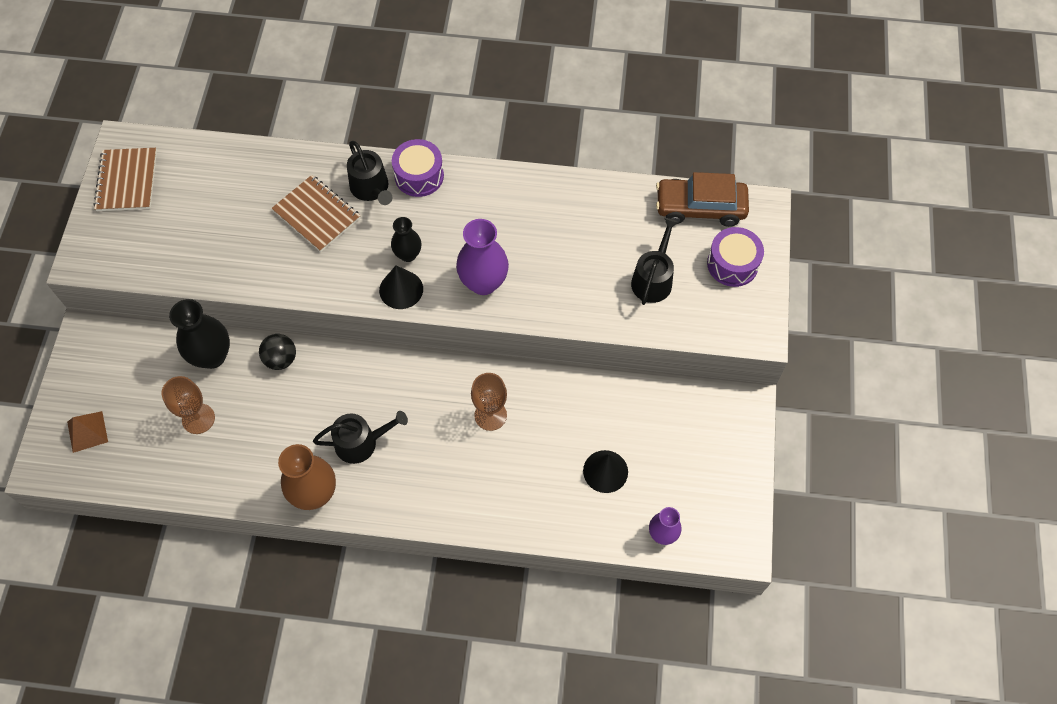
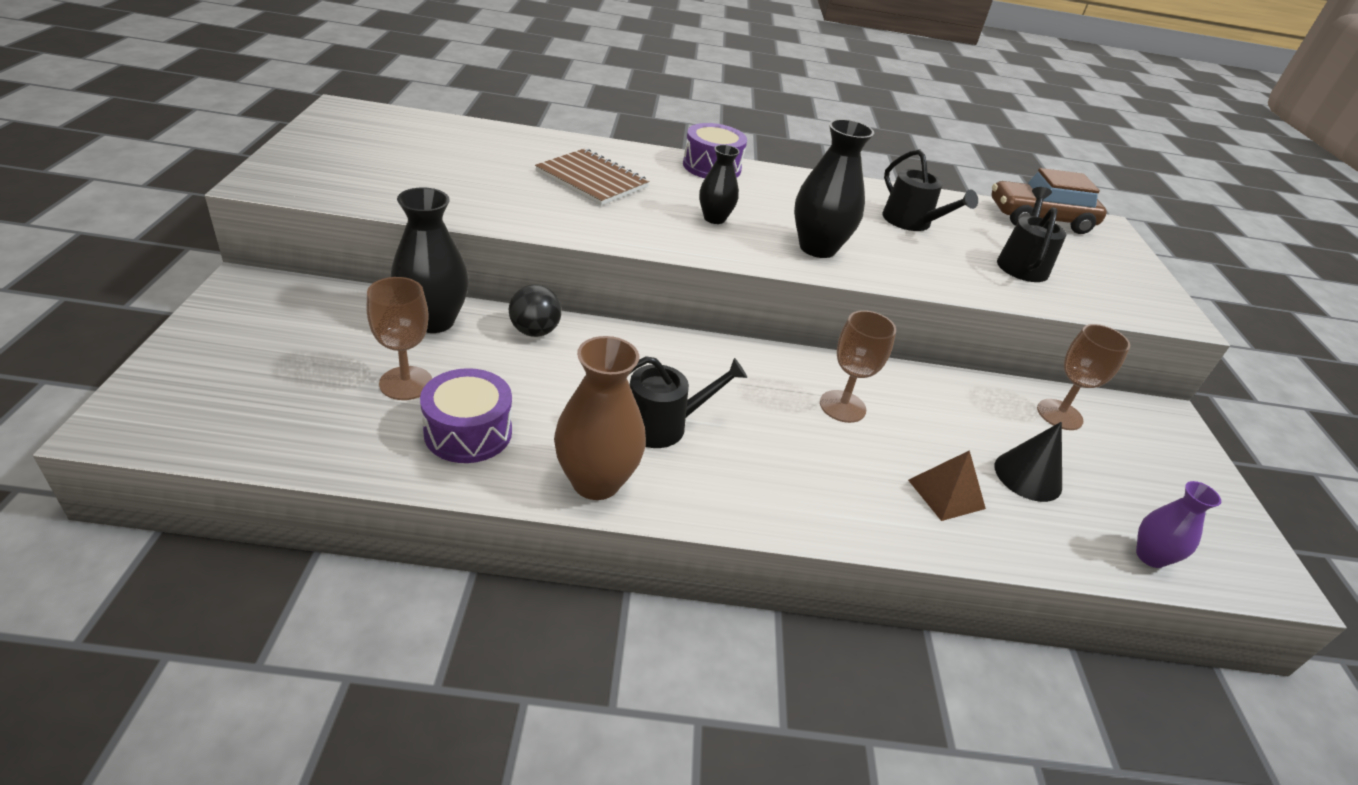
camera: 10 degrees left, 25 degrees down
brown pyramid [67,411,108,453] -> brown pyramid moved to [908,450,986,521]
brown notebook [93,148,157,211] -> none
black watering can [347,141,392,205] -> black watering can moved to [882,149,978,231]
black cone [379,265,423,309] -> none
purple vase [456,219,509,295] -> black vase [794,119,874,258]
purple drum [707,227,764,287] -> purple drum moved to [420,368,512,463]
none -> brown goblet [1037,324,1130,430]

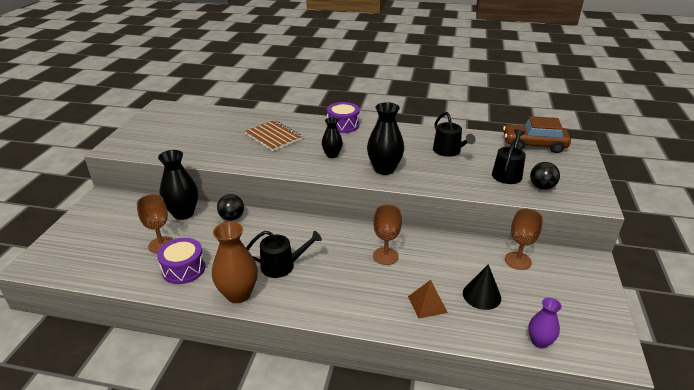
camera: 15 degrees right, 5 degrees down
none -> black ball [530,162,560,190]

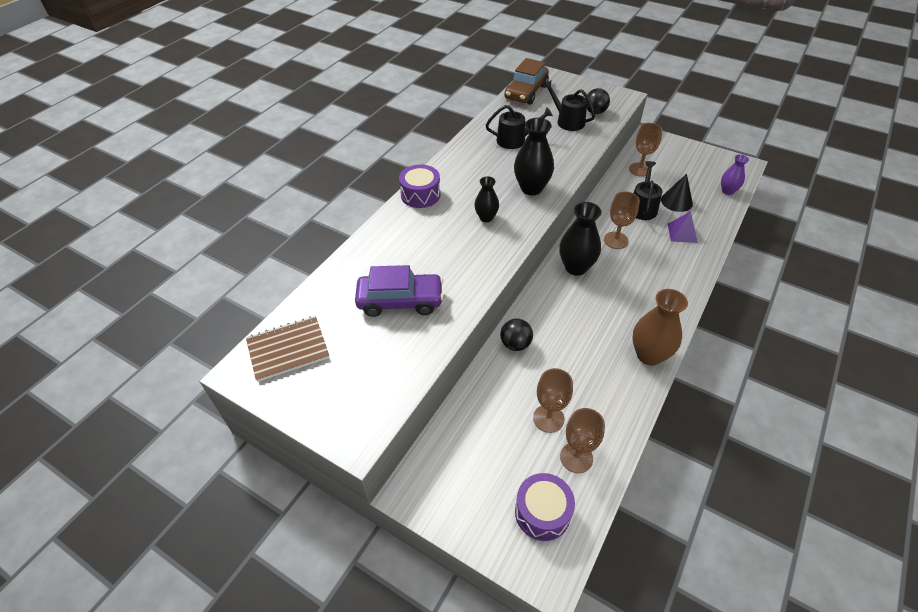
camera: 70 degrees left, 15 degrees up
purple drum [157,238,205,284] -> purple drum moved to [515,473,575,541]
black vase [158,150,198,220] -> black vase moved to [559,202,602,276]
brown notebook [245,120,303,151] -> brown notebook moved to [246,316,329,382]
black watering can [246,231,322,278] -> black watering can moved to [633,161,662,220]
brown pyramid [408,280,448,319] -> purple pyramid [667,211,698,243]
none -> purple car [355,265,444,317]
none -> brown goblet [560,408,605,473]

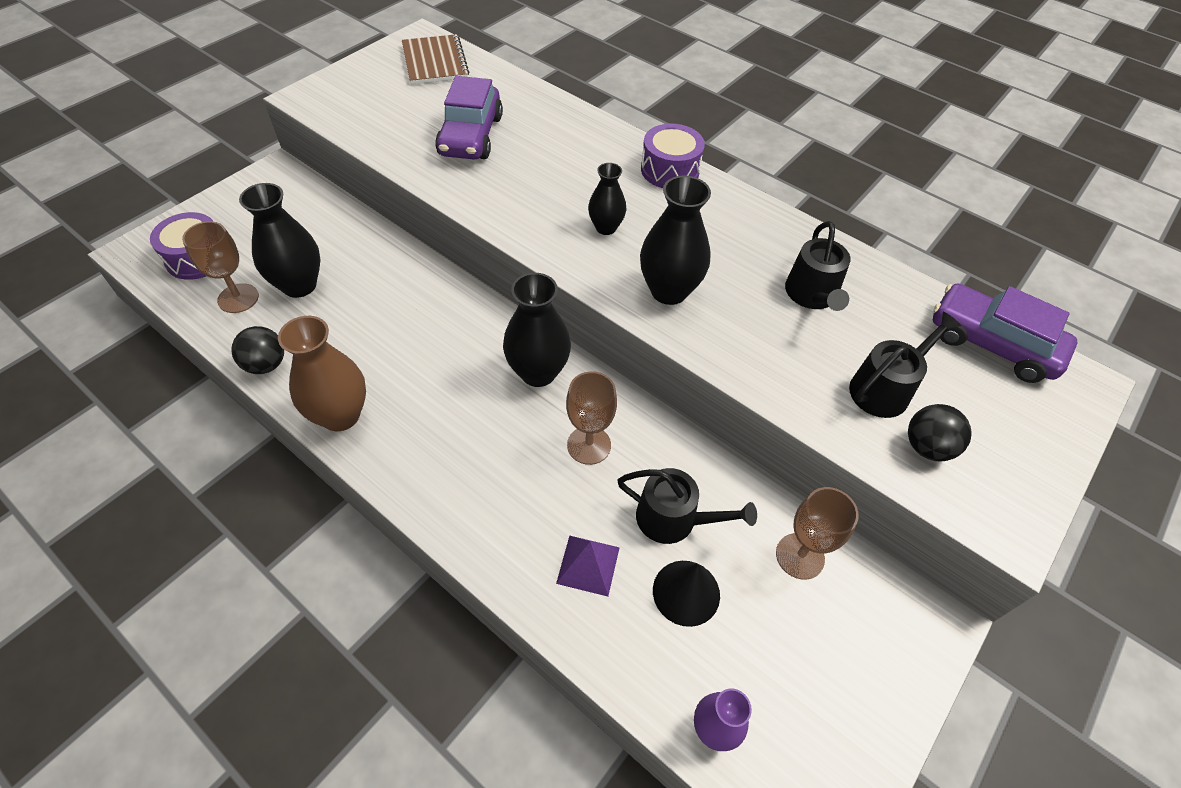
camera: 95 degrees right, 5 degrees up
black ball [500,319,533,351] -> black ball moved to [231,326,284,374]
brown car [505,58,549,105] -> purple car [933,284,1077,383]
brown goblet [533,368,573,433] -> black vase [239,183,321,298]

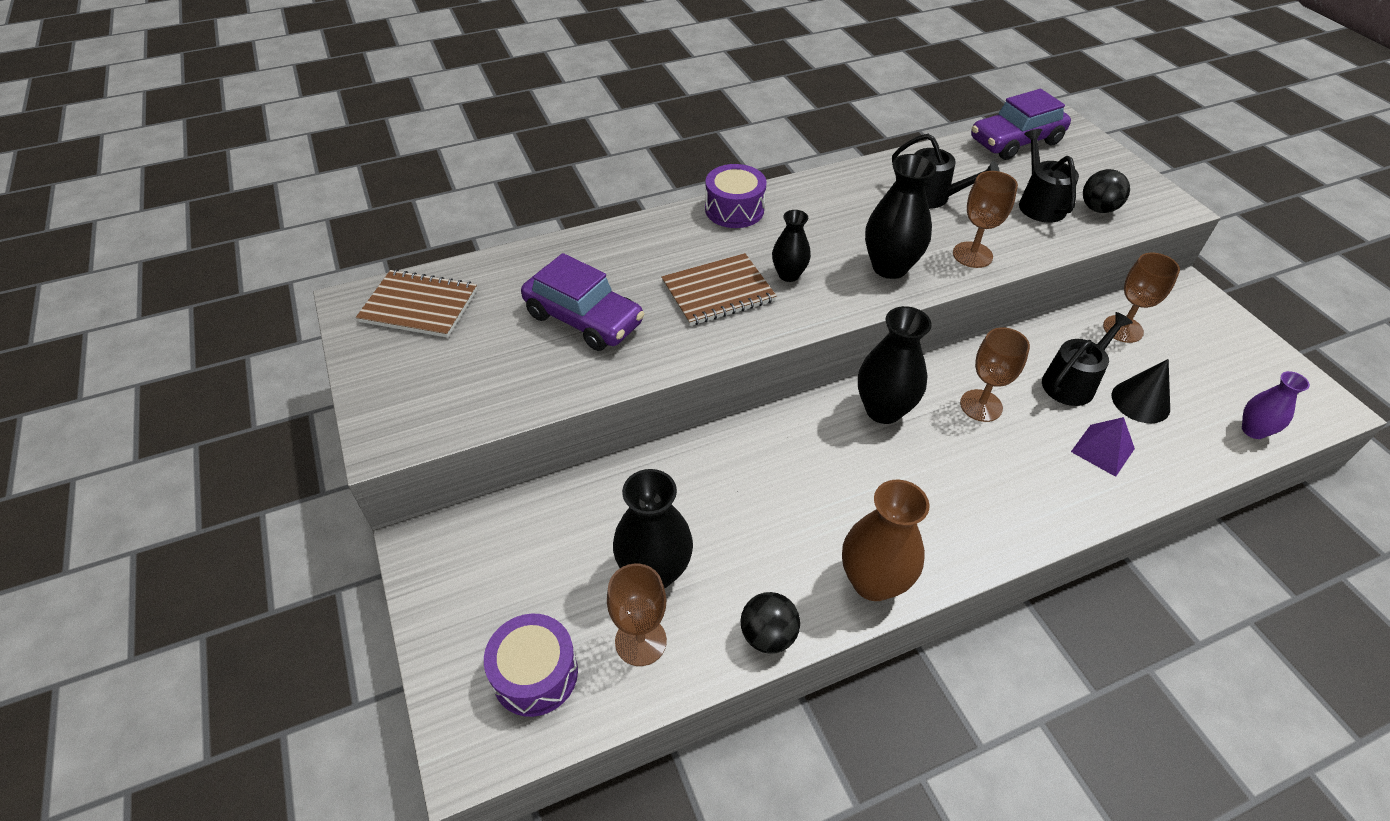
camera: 60 degrees left, 5 degrees down
none -> brown notebook [661,253,777,326]
none -> brown goblet [953,171,1018,268]

